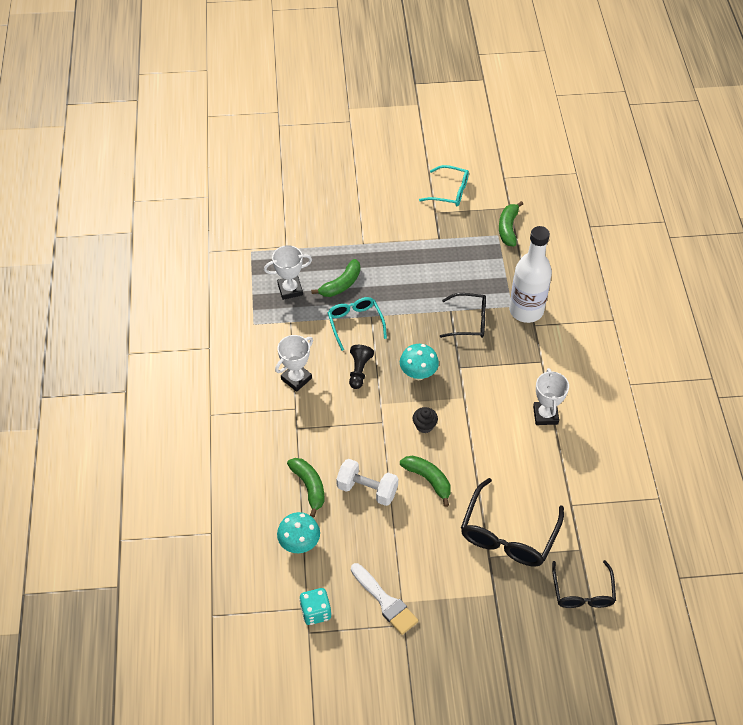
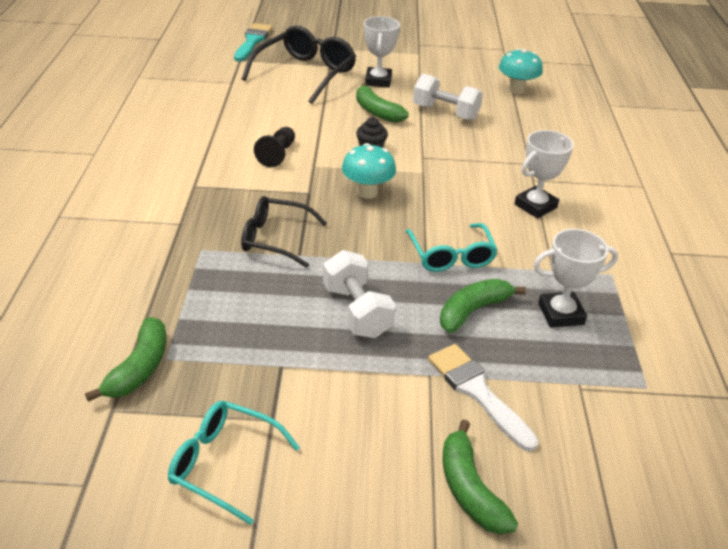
camera: 175 degrees left, 15 degrees down
green banana [287,458,324,517] -> green banana moved to [443,420,518,534]
turquoise dice [299,588,332,625] -> none
black pawn [349,345,374,389] -> black pawn moved to [254,127,295,167]
white brush [351,563,419,635] -> white brush moved to [428,344,538,452]
white bottle [509,226,552,323] -> none
white trophy [533,368,569,425] -> white trophy moved to [364,16,400,88]
black glasses [552,560,616,608] -> turquoise brush [234,23,273,62]
none -> white dumbbell [323,250,396,338]

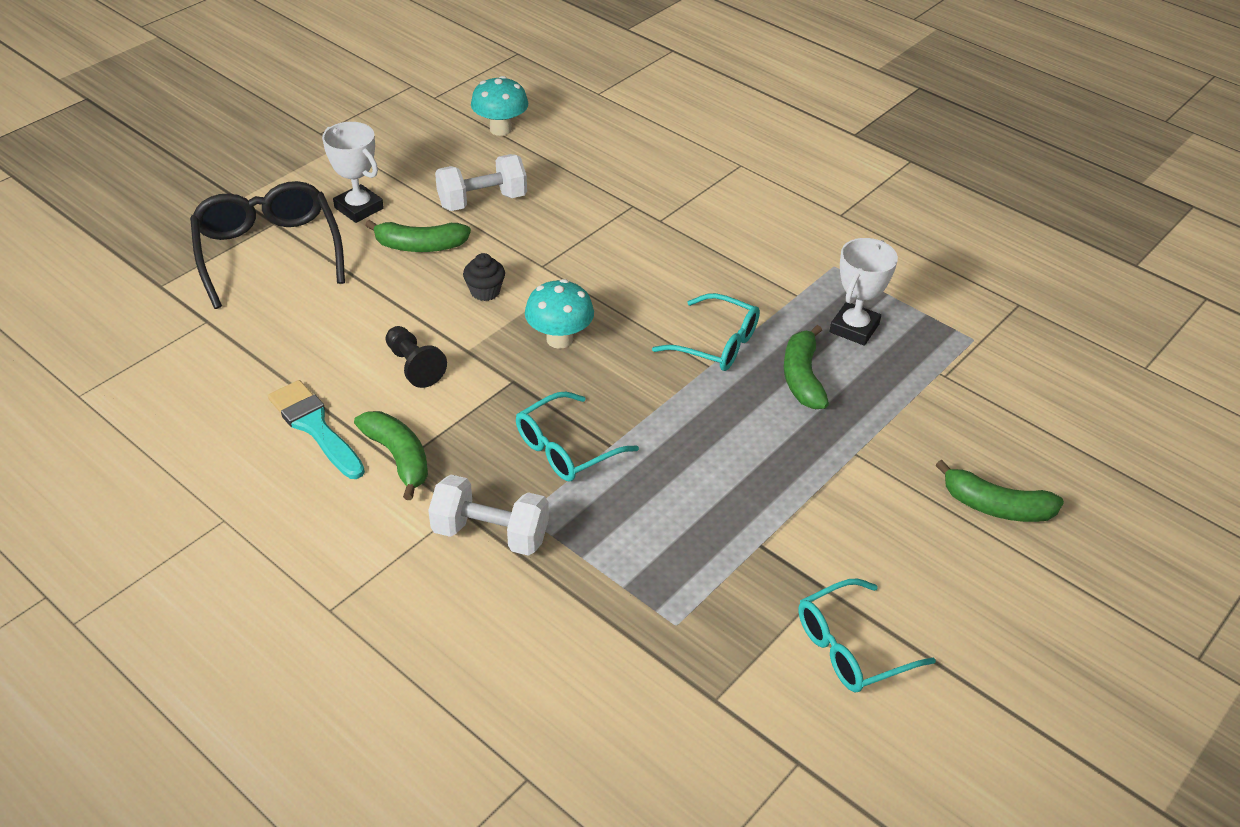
camera: 50 degrees left, 5 degrees up
green banana [85,317,166,402] -> green banana moved to [354,411,428,500]
turquoise brush [234,23,273,62] -> turquoise brush moved to [268,380,365,479]
black glasses [241,196,327,268] -> turquoise glasses [516,391,639,481]
white dumbbell [323,250,396,338] -> white dumbbell moved to [428,475,549,556]
white brush [428,344,538,452] -> none
white trophy [514,130,574,218] -> none

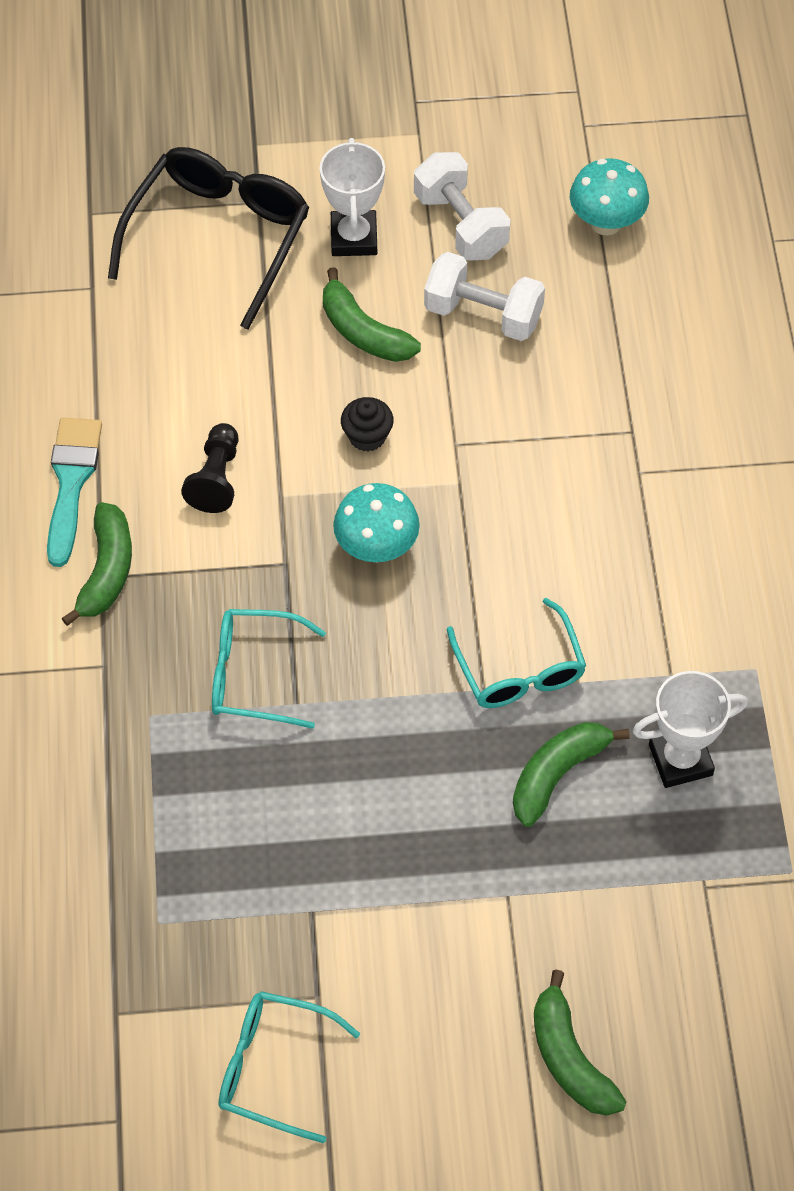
camera: 45 degrees right, 15 degrees up
white dumbbell [428,475,549,556] -> white dumbbell moved to [414,152,510,261]

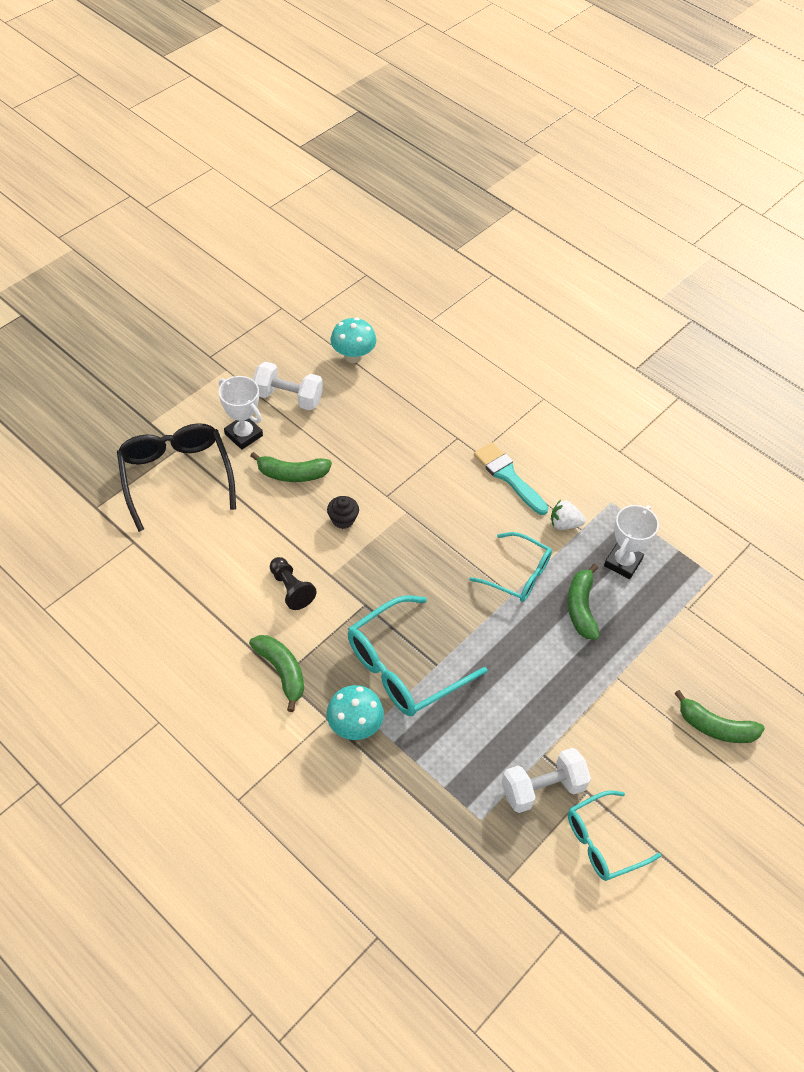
camera: 45 degrees left, 5 degrees down
turquoise brush [47,417,102,567] -> turquoise brush moved to [474,442,548,515]
turquoise glasses [212,609,326,729] -> turquoise glasses [348,595,487,716], size x1.56
turquoise mushroom [333,483,420,563] -> turquoise mushroom moved to [326,685,384,740]
white dumbbell [424,252,545,341] -> white dumbbell moved to [502,748,591,813]
none -> white strawberry [551,500,586,530]

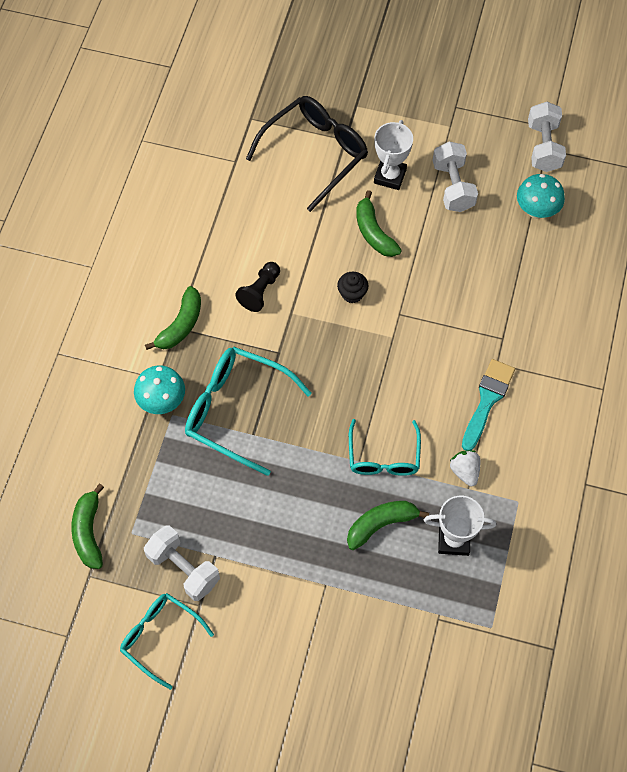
camera: 65 degrees right, 10 degrees up
green banana [674,690,765,743] -> green banana moved to [71,484,104,569]
none -> white dumbbell [528,102,566,172]

